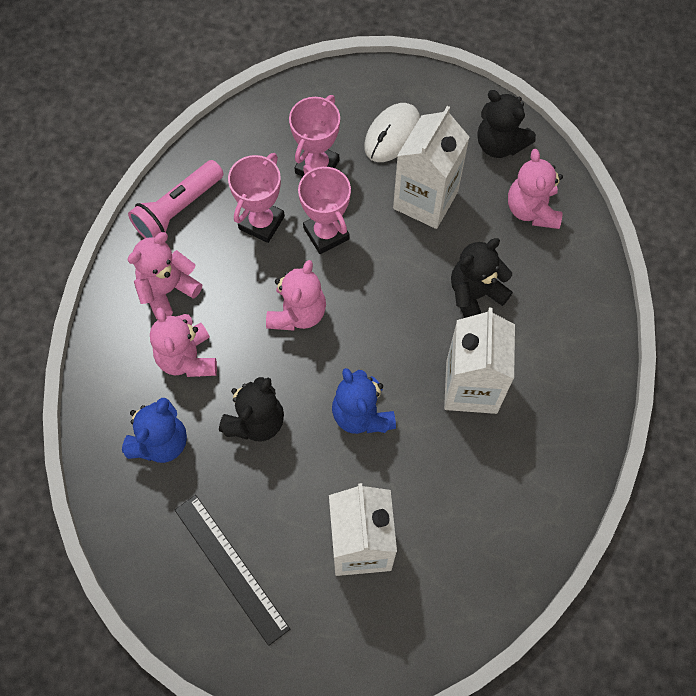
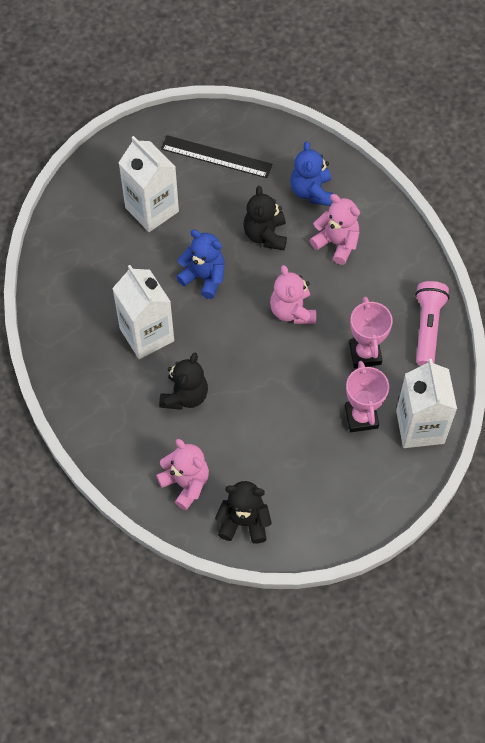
camera: 145 degrees right, 5 degrees down
pink teddy bear [127,232,202,319] -> none
pink trophy [298,165,351,254] -> none
white mouse [364,103,420,162] -> none
white carton [393,106,470,229] -> white carton moved to [396,359,457,448]

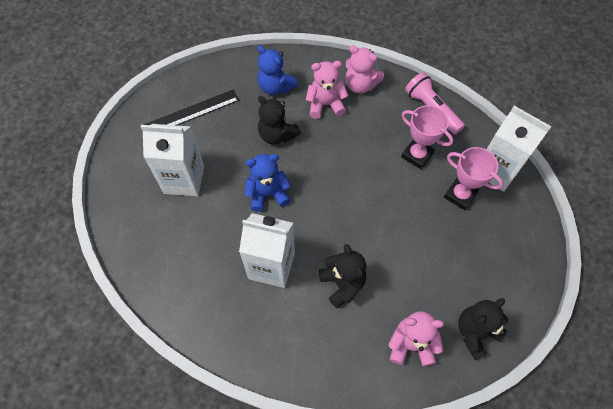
camera: 45 degrees left, 0 degrees up
pink teddy bear [270,265,316,324] -> pink teddy bear moved to [345,45,384,93]

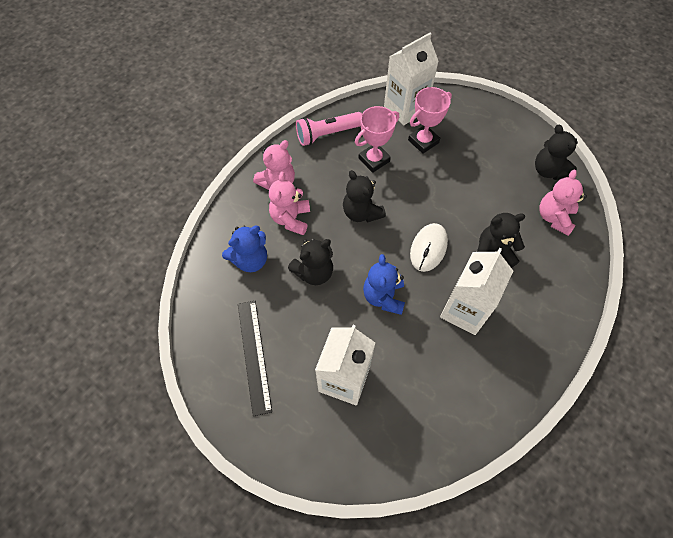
camera: 75 degrees left, 0 degrees up
none -> black teddy bear [343,170,386,223]
none -> white mouse [410,223,448,272]

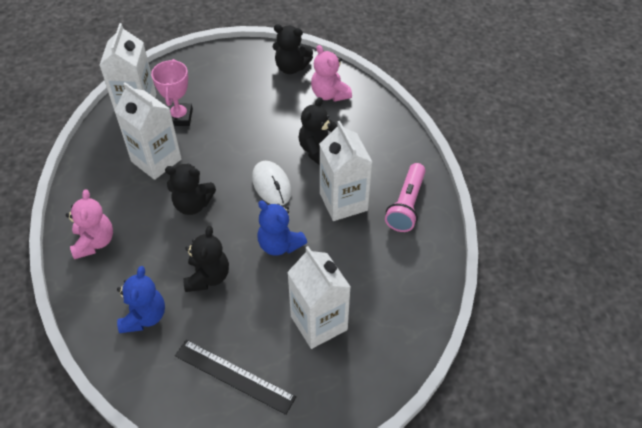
camera: 50 degrees left, 10 degrees down
pink teddy bear [269,172,310,235] -> none
pink flashlight [296,112,362,146] -> pink flashlight moved to [385,163,426,232]
pink trophy [355,106,399,173] -> white carton [114,82,182,180]

